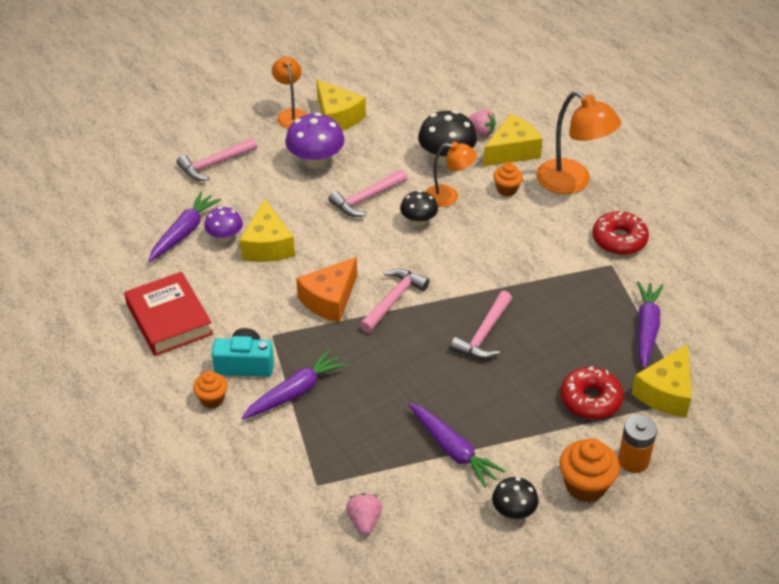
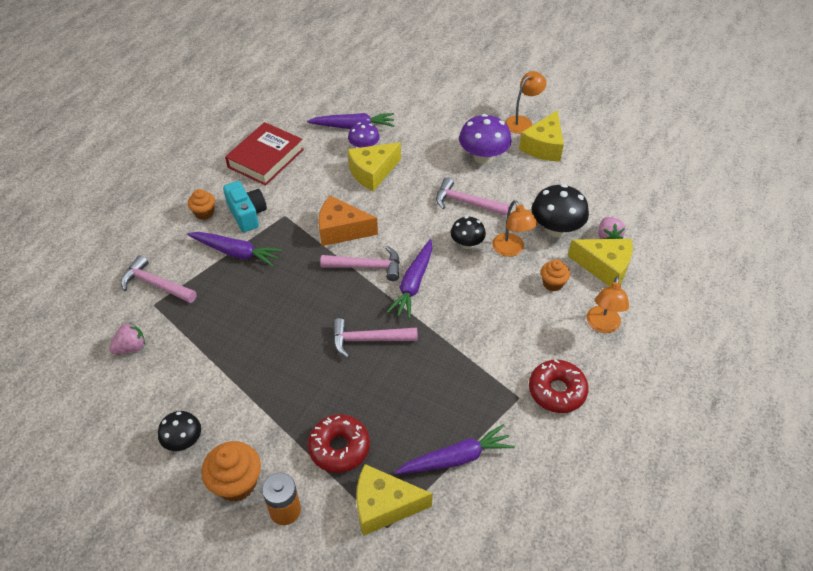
camera: 60 degrees right, 5 degrees up
pink hammer [176,138,257,181] -> pink hammer moved to [121,255,197,303]
purple carrot [408,403,505,488] -> purple carrot moved to [387,239,432,319]
orange lamp [536,91,621,194] -> orange lamp [587,276,629,333], size x0.62

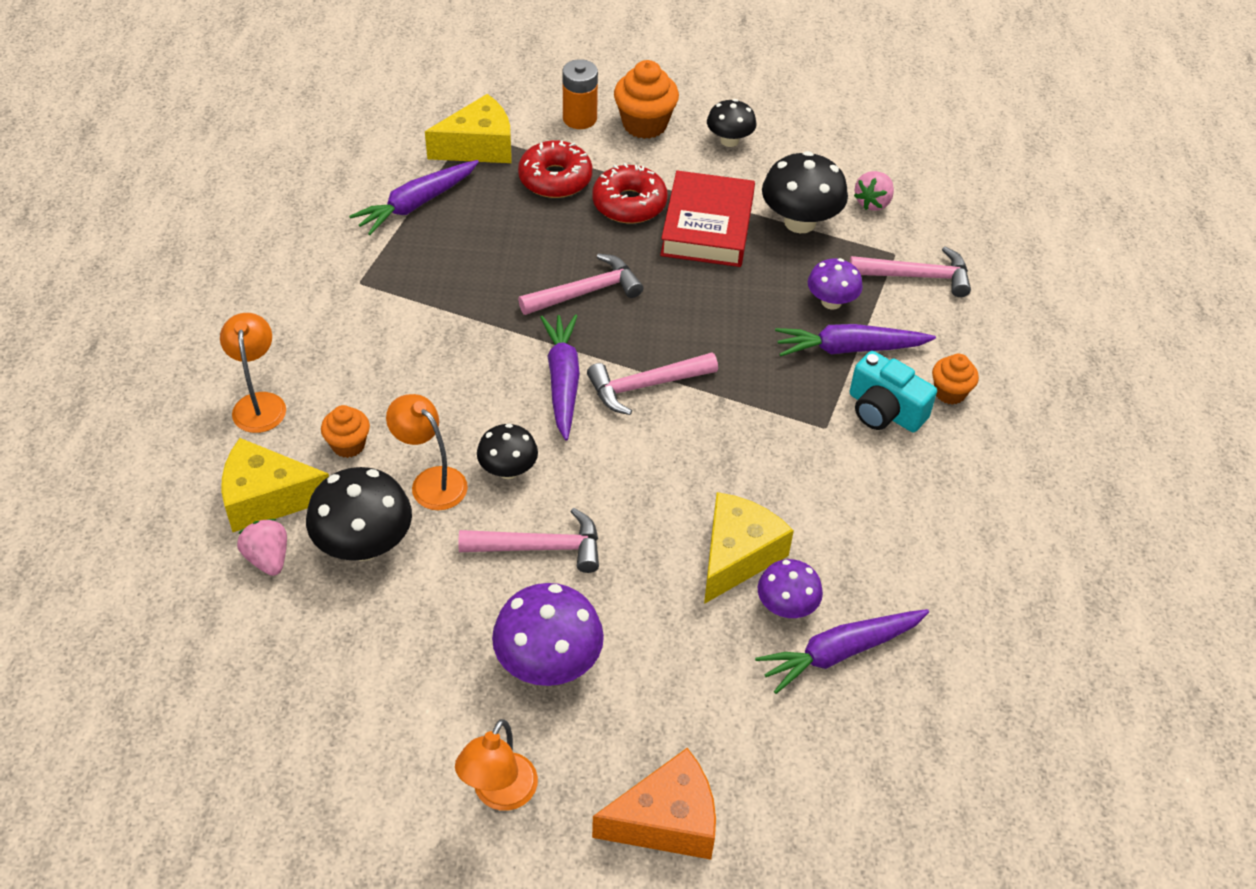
camera: 155 degrees right, 0 degrees up
red book [225,122,304,186] -> red book moved to [660,170,755,267]
orange cheese [318,195,378,246] -> orange cheese moved to [592,748,716,860]
yellow cheese [519,110,564,162] -> none
red donut [529,359,589,413] -> red donut moved to [592,163,668,224]
none -> black mushroom [762,151,848,233]
none -> purple mushroom [808,258,863,310]

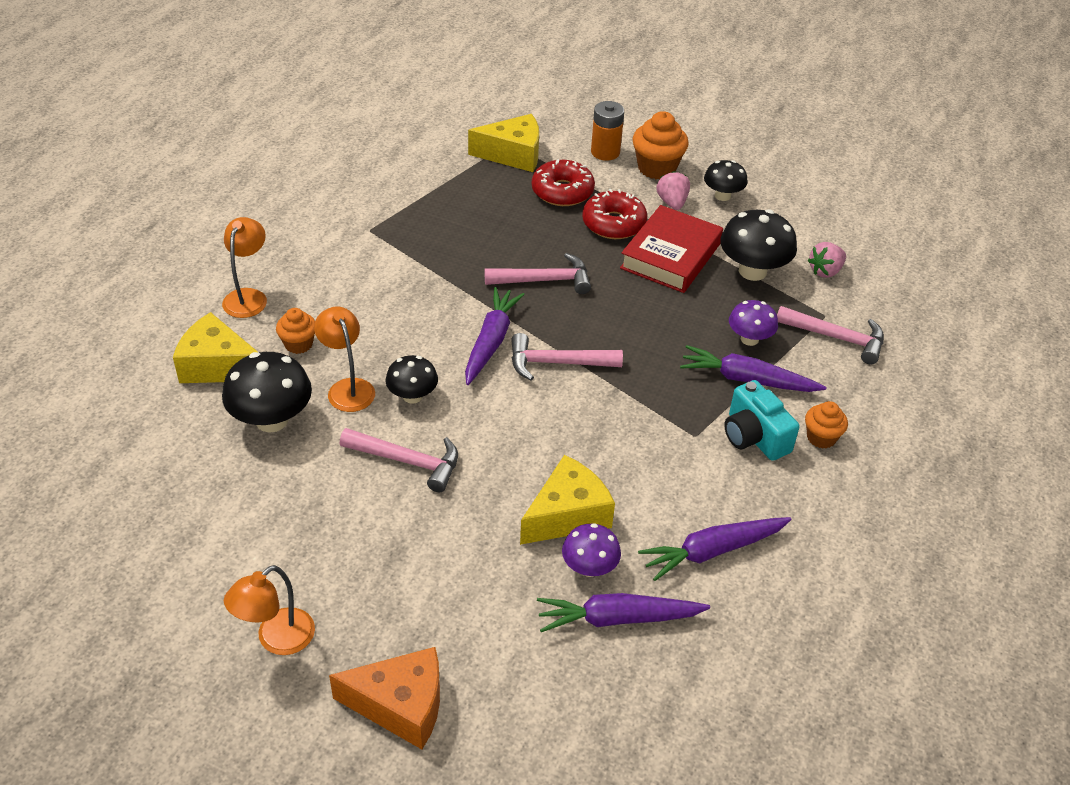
camera: 20 degrees right, 5 degrees down
pink strawberry [237,519,287,576] -> pink strawberry moved to [657,171,690,210]
purple carrot [349,160,479,235] -> purple carrot moved to [638,517,792,581]
purple mushroom [492,583,604,686] -> none

